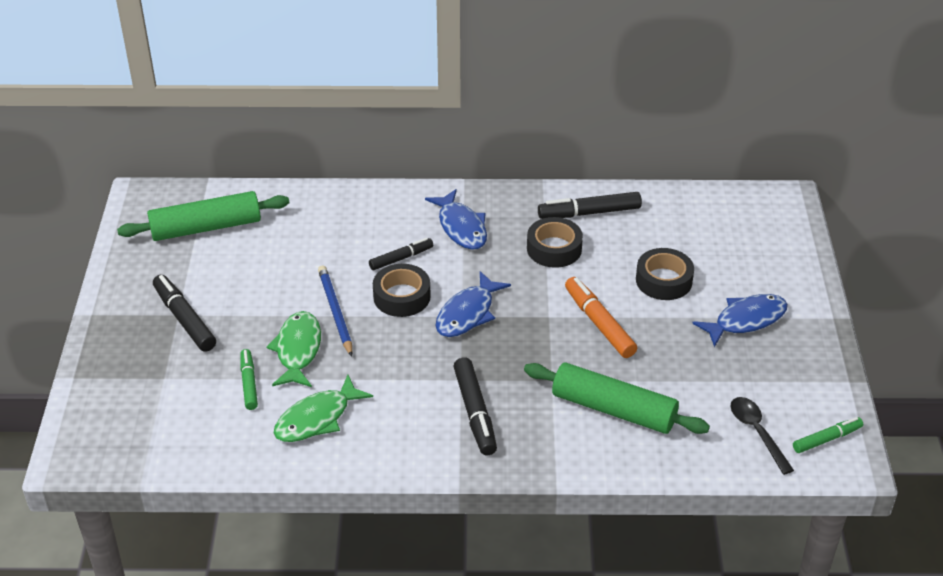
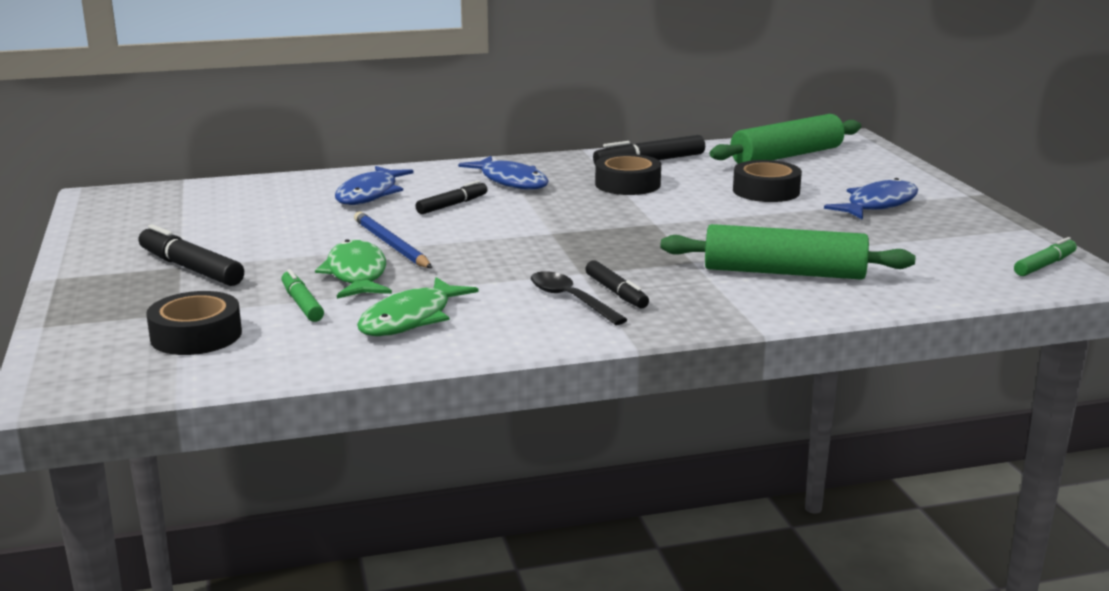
camera: 15 degrees left, 20 degrees down
green rolling pin [117,191,289,241] -> green rolling pin moved to [710,114,861,164]
black tape [373,264,431,317] -> black tape moved to [146,291,242,355]
blue fish [436,271,511,337] -> blue fish moved to [335,166,414,205]
black marker [453,357,497,455] -> black marker [585,260,649,308], size x0.64
orange marker [565,277,637,358] -> none
black spoon [730,397,794,475] -> black spoon moved to [531,271,628,325]

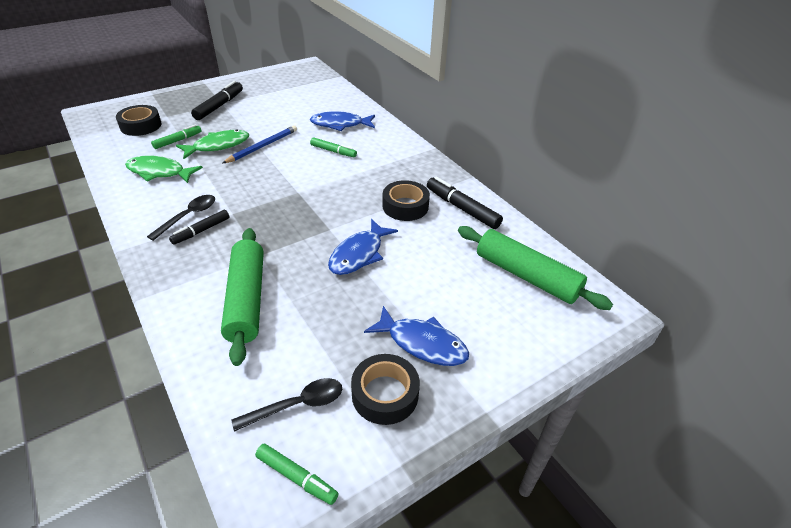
camera: 70 degrees right, 20 degrees up
black marker [416,180,487,214] -> green marker [310,137,357,157]
blue fish [458,156,549,190] -> blue fish moved to [328,219,398,275]
black tape [733,160,802,202] -> black tape moved to [351,354,420,425]
none -> black spoon [231,378,342,432]

